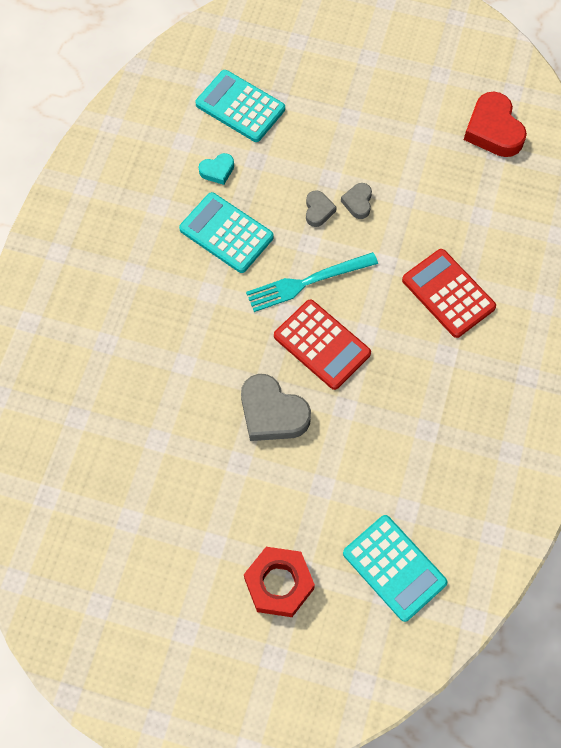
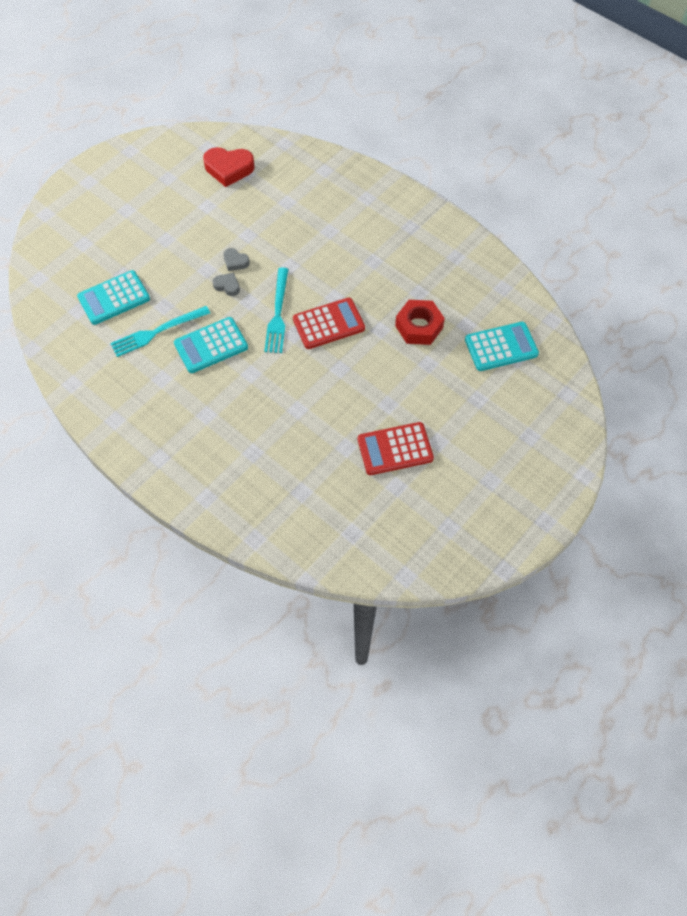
camera: 65 degrees left, 5 degrees down
turquoise heart [199,153,234,185] -> turquoise fork [110,306,210,357]
grey heart [241,374,311,441] -> none
red nut [244,547,315,617] -> red nut moved to [395,300,445,345]
red calculator [402,249,496,338] -> red calculator moved to [358,422,434,475]

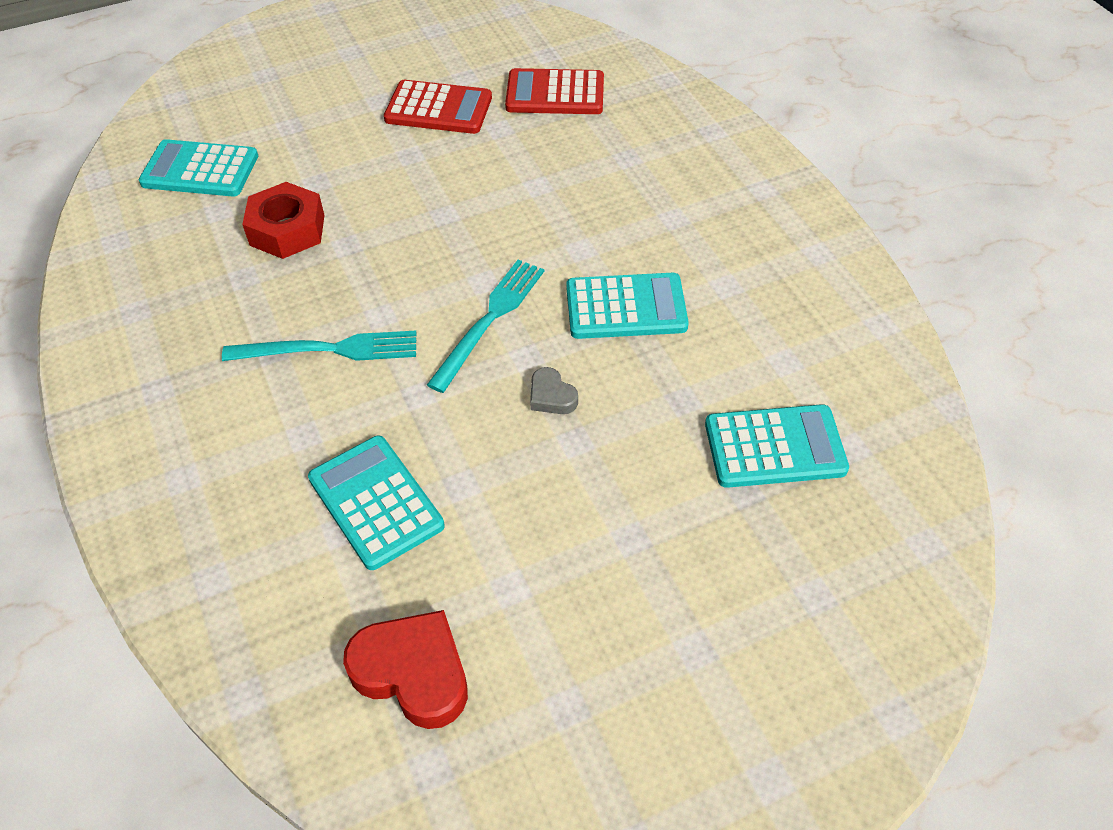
camera: 155 degrees left, 10 degrees down
turquoise fork [110,306,210,357] -> turquoise fork moved to [222,330,416,361]
grey heart [223,248,250,271] -> none
red calculator [293,298,365,349] -> red calculator moved to [505,68,604,114]
none -> turquoise calculator [308,436,445,570]

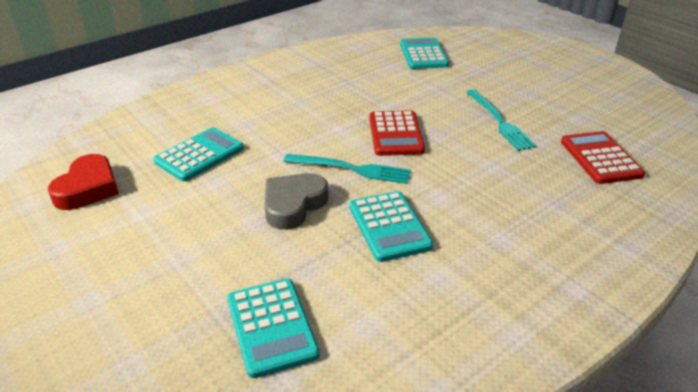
camera: 75 degrees right, 15 degrees down
turquoise fork [222,330,416,361] -> turquoise fork moved to [466,89,536,151]
red nut [242,182,325,259] -> none
red calculator [384,80,492,134] -> red calculator moved to [369,110,425,156]
grey heart [530,367,578,414] -> grey heart [264,173,328,230], size x1.92

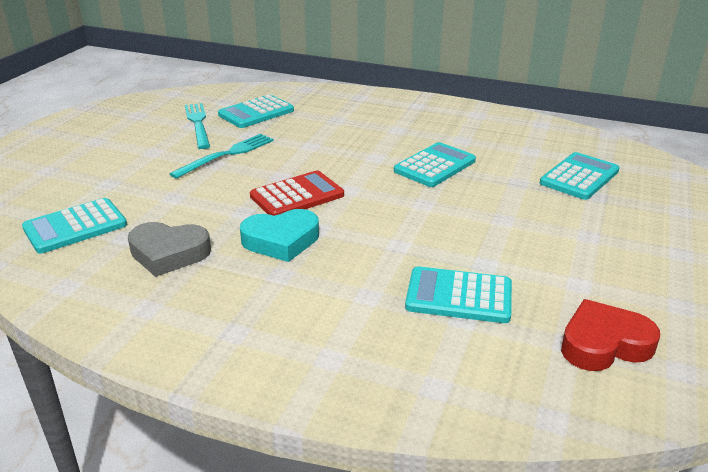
camera: 120 degrees left, 5 degrees down
grey heart [264,173,328,230] -> grey heart moved to [128,222,211,277]
turquoise fork [283,154,411,184] -> turquoise fork moved to [185,103,210,149]
red calculator [561,131,645,184] -> turquoise calculator [218,94,294,128]
none -> turquoise heart [240,209,319,262]

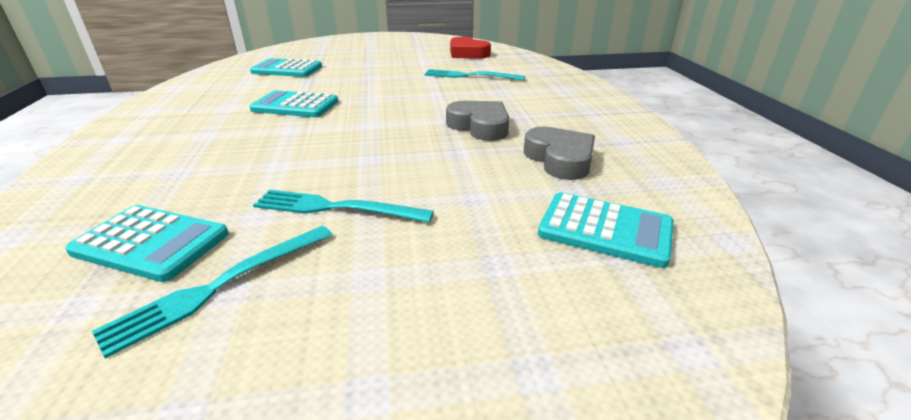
camera: 120 degrees left, 0 degrees up
turquoise heart [240,209,319,262] -> grey heart [446,101,509,141]
red calculator [250,171,344,216] -> none
turquoise calculator [405,266,512,323] -> turquoise fork [424,69,525,81]

